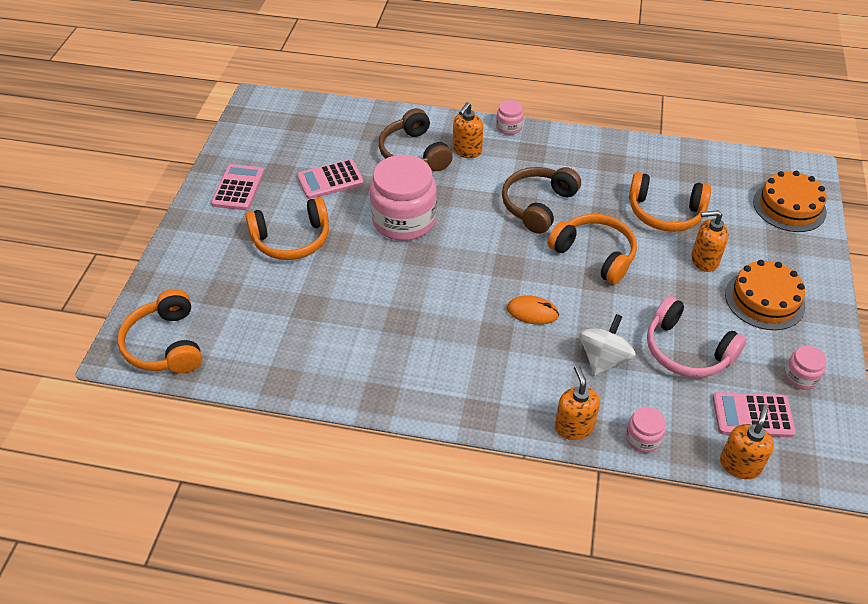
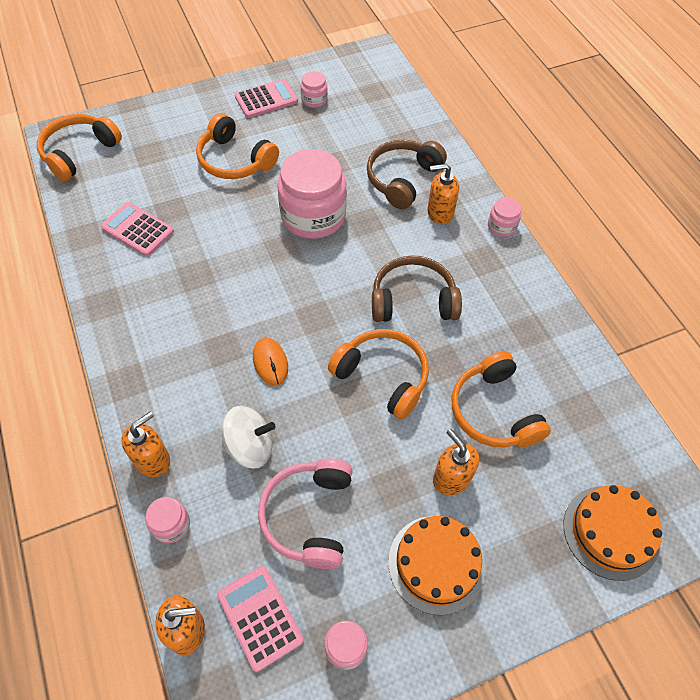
camera: 55 degrees right, 10 degrees up
pink calculator [297,159,364,199] -> pink calculator moved to [101,202,174,256]
orange headphones [548,214,637,284] -> orange headphones turned 60 degrees counterclockwise [328,329,429,420]
none -> pink jar [301,71,328,108]

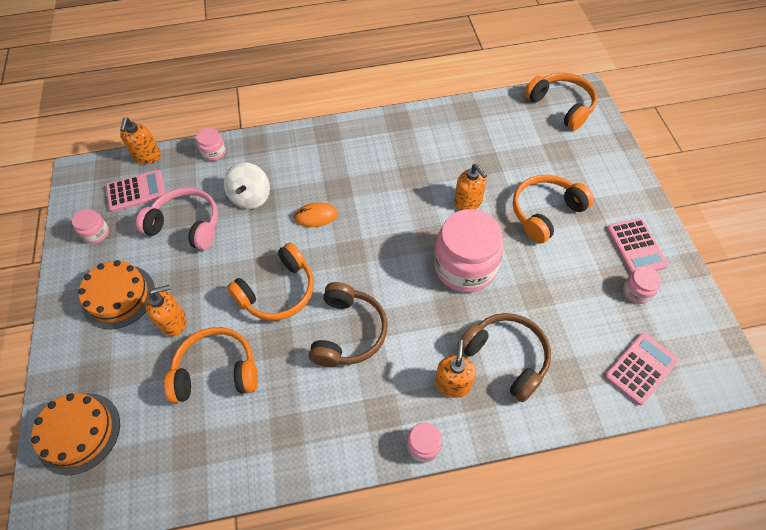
camera: 105 degrees right, 0 degrees up
pink calculator [101,202,174,256] -> pink calculator moved to [605,333,679,405]
orange soap dispenser [121,412,170,477] -> orange soap dispenser moved to [454,164,487,211]

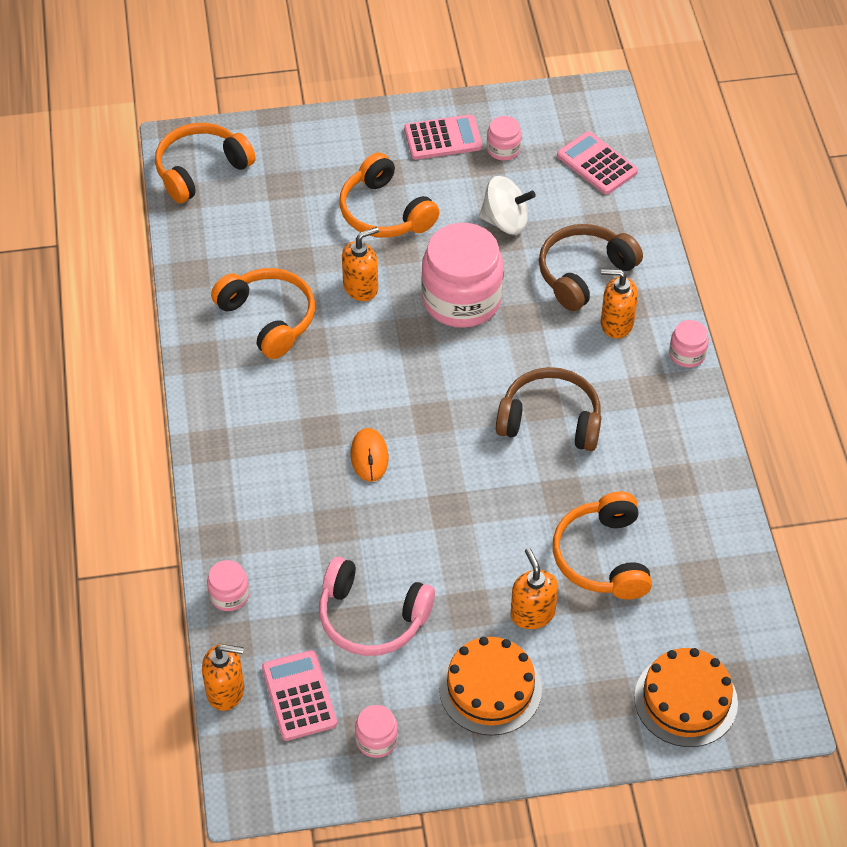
camera: 90 degrees left, 5 degrees down
pink headphones [136,187,218,250] -> pink headphones turned 90 degrees counterclockwise [319,557,435,656]
white spinning top [224,162,270,209] -> white spinning top moved to [479,176,536,235]
orange headphones [227,243,314,321] -> orange headphones moved to [211,268,315,359]

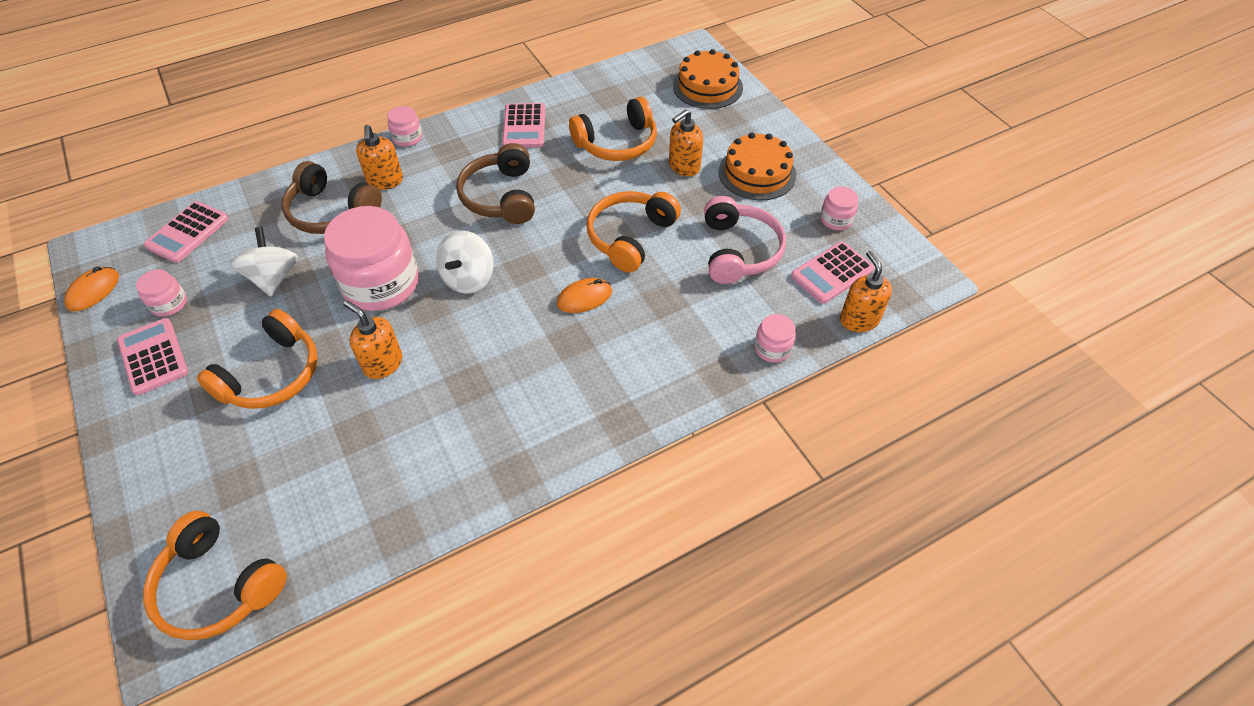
camera: 110 degrees left, 0 degrees up
orange headphones [211,268,315,359] -> orange headphones moved to [586,191,681,273]
none -> orange mouse [64,267,119,311]
none -> white spinning top [436,231,494,294]
none -> pink calculator [502,103,545,148]

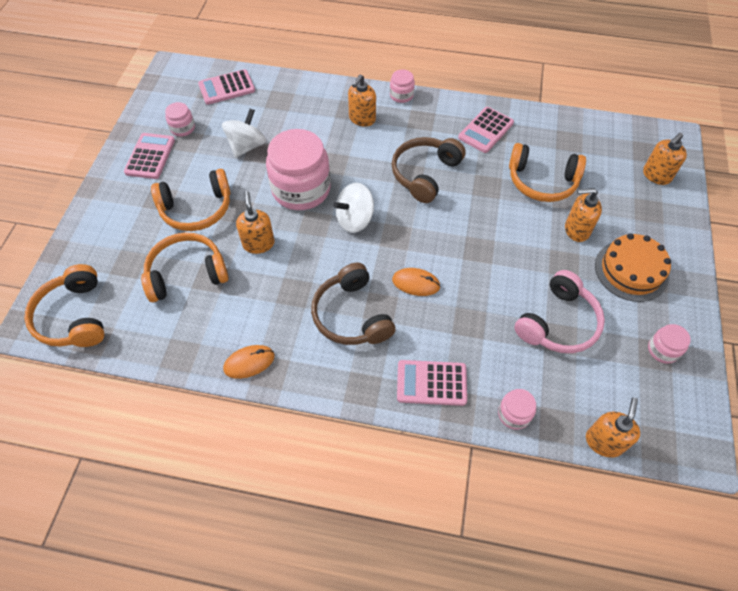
camera: 40 degrees right, 5 degrees up
orange mouse [64,267,119,311] -> orange mouse moved to [223,345,275,379]
brown headphones [282,161,382,234] -> brown headphones moved to [311,263,396,345]
orange headphones [586,191,681,273] -> orange headphones moved to [141,232,229,302]
orange cake [673,49,743,109] -> orange soap dispenser [643,133,687,185]
pink calculator [791,242,875,304] -> pink calculator moved to [397,360,467,406]

